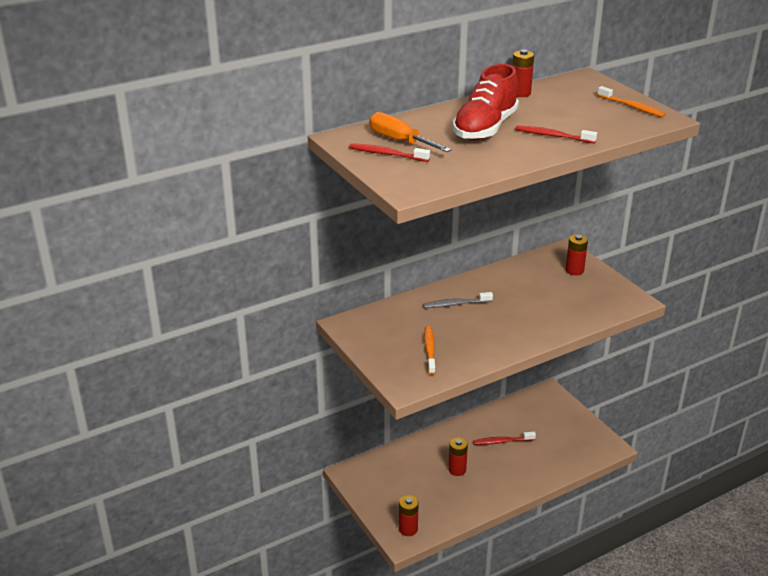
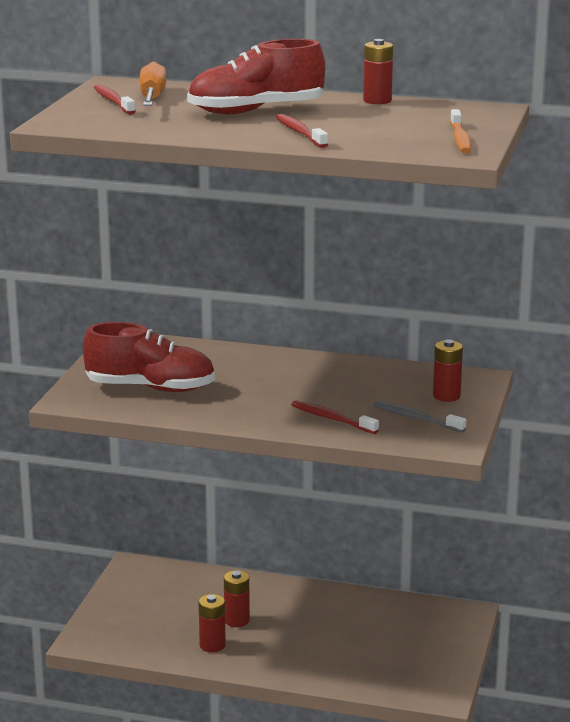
camera: 45 degrees right, 10 degrees down
red battery [399,495,419,536] -> red battery moved to [199,594,226,652]
grey toothbrush [423,292,493,308] -> grey toothbrush moved to [373,401,466,433]
orange toothbrush [424,326,436,375] -> red shoe [83,322,215,392]
red toothbrush [473,432,536,445] -> red toothbrush moved to [291,401,379,434]

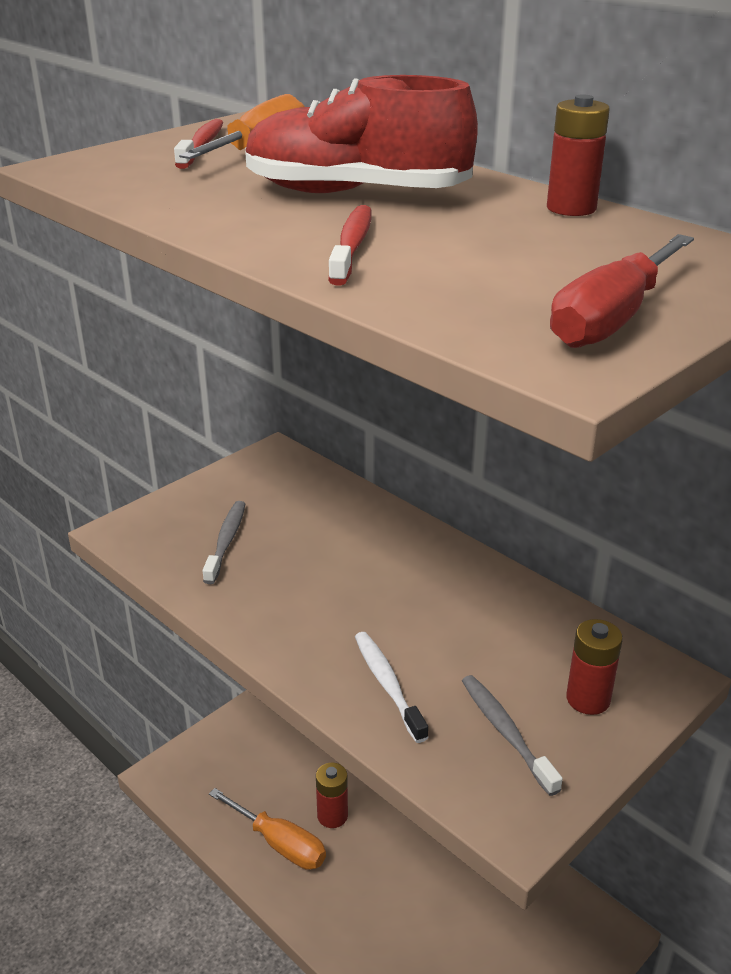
camera: 30 degrees right, 10 degrees up
red shoe [83,322,215,392] -> grey toothbrush [202,501,245,584]
red battery [199,594,226,652] -> orange screwdriver [209,788,326,870]
red toothbrush [291,401,379,434] -> white toothbrush [355,632,428,743]
orange toothbrush [450,109,471,153] -> red screwdriver [550,234,694,348]

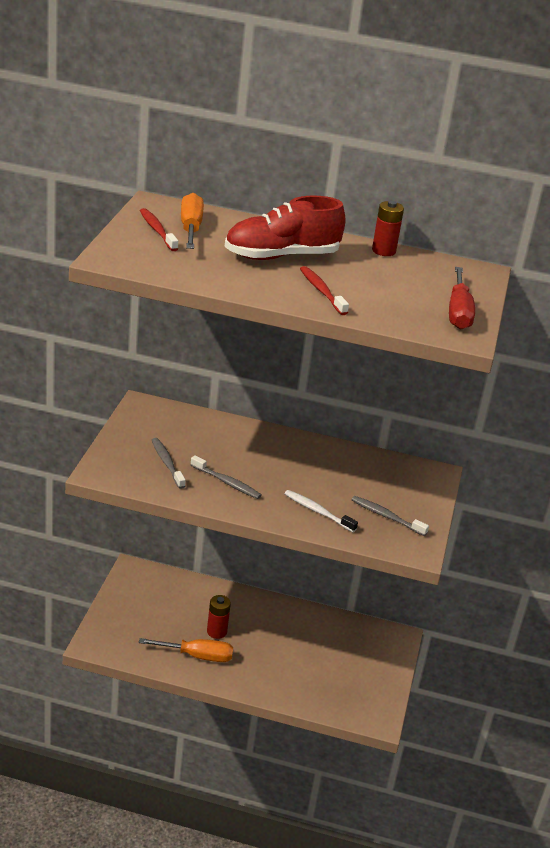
camera: 35 degrees left, 0 degrees up
red battery [566,619,623,715] -> none
none -> grey toothbrush [191,455,262,499]

